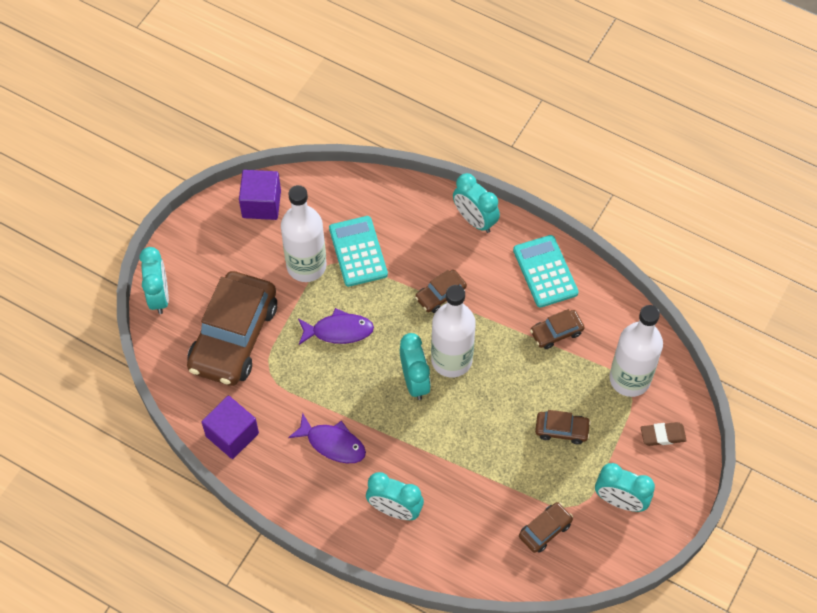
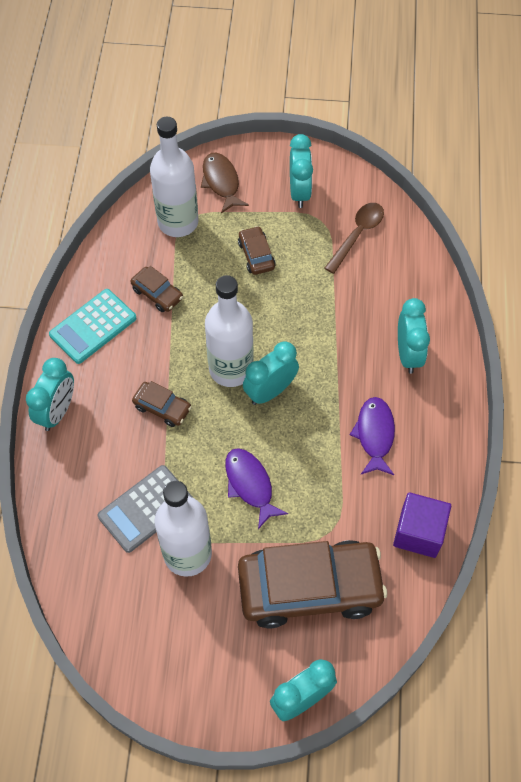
camera: 115 degrees left, 0 degrees up
purple cube [239,170,281,220] -> none
turquoise calculator [329,216,388,287] -> grey calculator [98,465,193,553]
brown car [519,502,573,553] -> brown spoon [325,203,384,274]
brown eraser [641,422,687,446] -> brown fish [201,153,249,214]

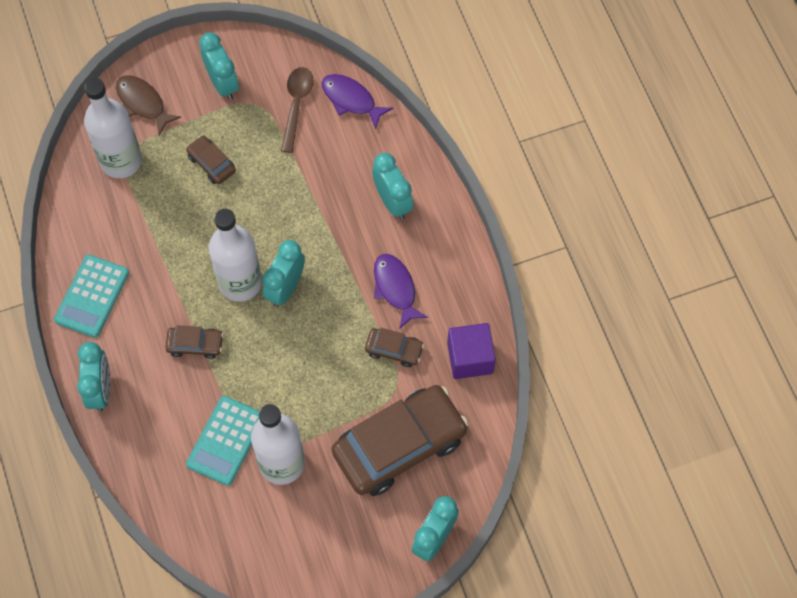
camera: 25 degrees left, 5 degrees up
grey calculator [98,465,193,553] -> turquoise calculator [186,396,259,486]
brown car [130,266,183,312] -> brown car moved to [365,328,424,367]
purple fish [225,448,288,529] -> purple fish moved to [322,74,393,130]

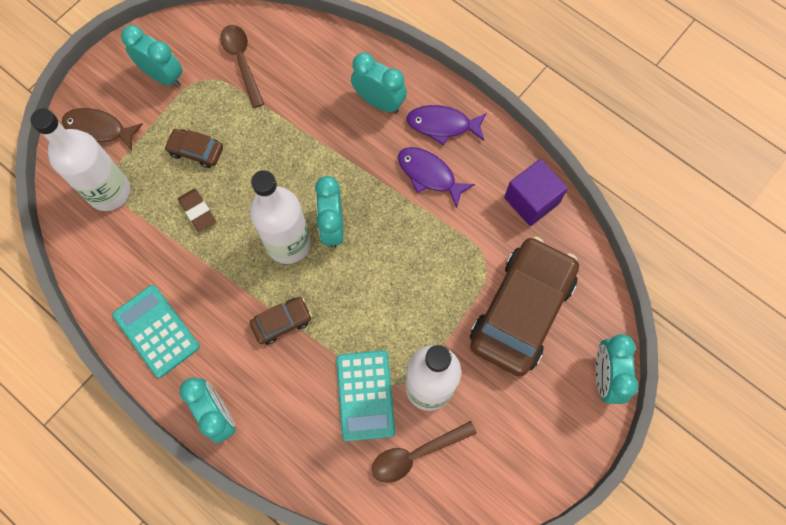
camera: 30 degrees left, 5 degrees up
turquoise calculator [54,255,129,338] -> turquoise calculator turned 150 degrees clockwise [112,285,200,378]
purple fish [322,74,393,130] -> purple fish moved to [407,105,487,145]
brown car [365,328,424,367] -> none
none -> brown eraser [178,189,216,232]
none -> brown spoon [372,421,477,483]

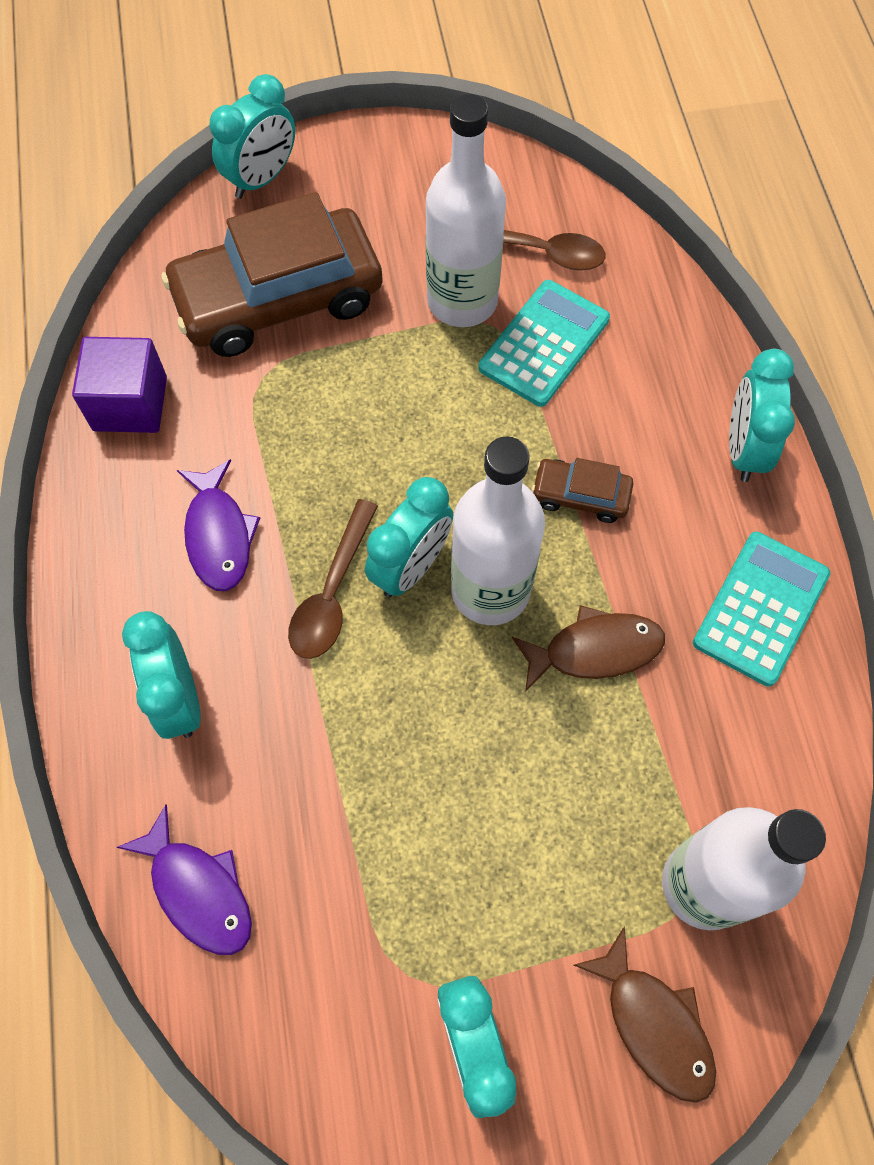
camera: 140 degrees left, 5 degrees down
turquoise calculator [112,285,200,378] -> turquoise calculator turned 150 degrees counterclockwise [693,532,830,687]
brown car [164,129,223,168] -> none
brown eraser [178,189,216,232] -> none
brown spoon [220,25,264,108] -> brown spoon moved to [288,499,378,659]
purple fish [407,105,487,145] -> purple fish moved to [116,804,252,955]
none -> brown fish [512,605,665,692]

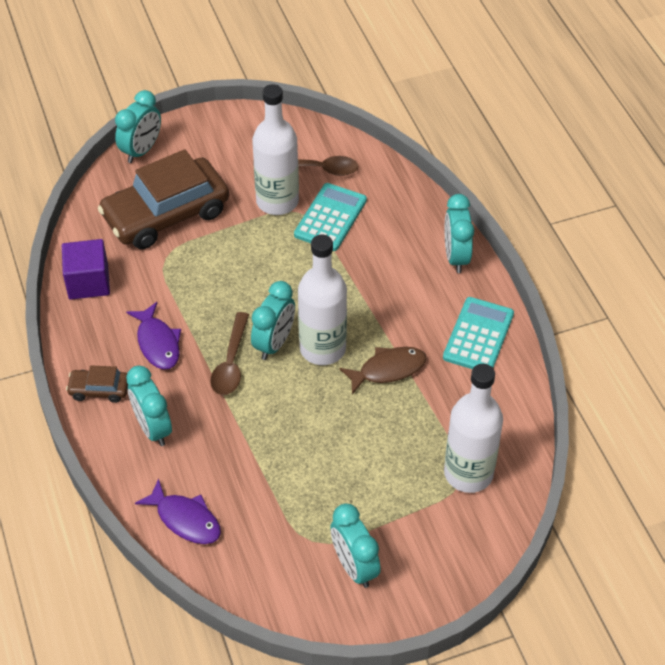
camera: 10 degrees left, 15 degrees down
brown car [531,458,634,523] -> brown car moved to [66,365,128,403]
brown fish [574,926,716,1103] -> none

